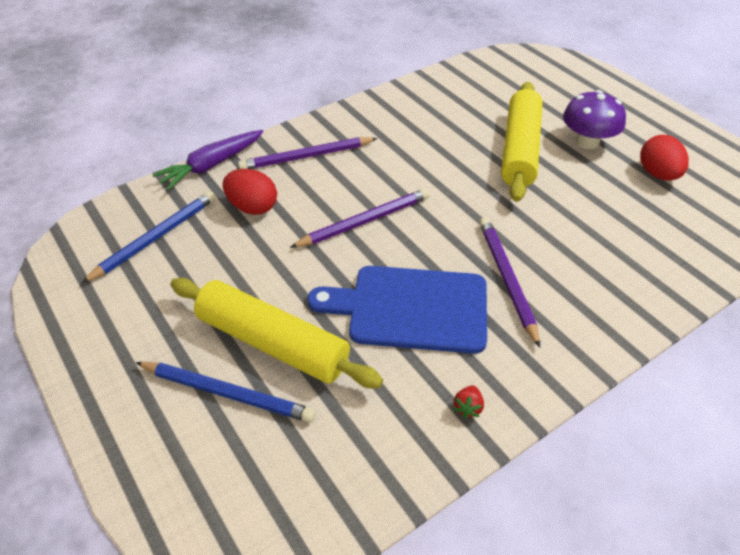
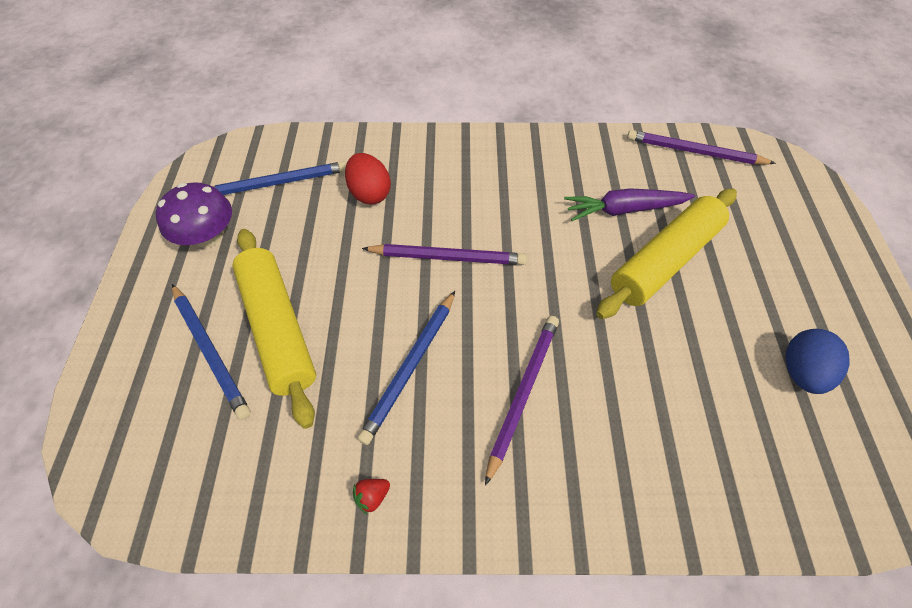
camera: 35 degrees right, 10 degrees up
purple carrot [153,130,263,190] -> purple carrot moved to [564,188,695,221]
purple pencil [238,137,378,169] -> purple pencil moved to [627,130,776,165]
blue cutting board [308,266,487,354] -> blue pencil [357,291,455,445]
purple mushroom [563,90,626,149] -> purple mushroom moved to [156,182,232,248]
red egg [640,135,689,181] -> blue egg [785,329,849,394]

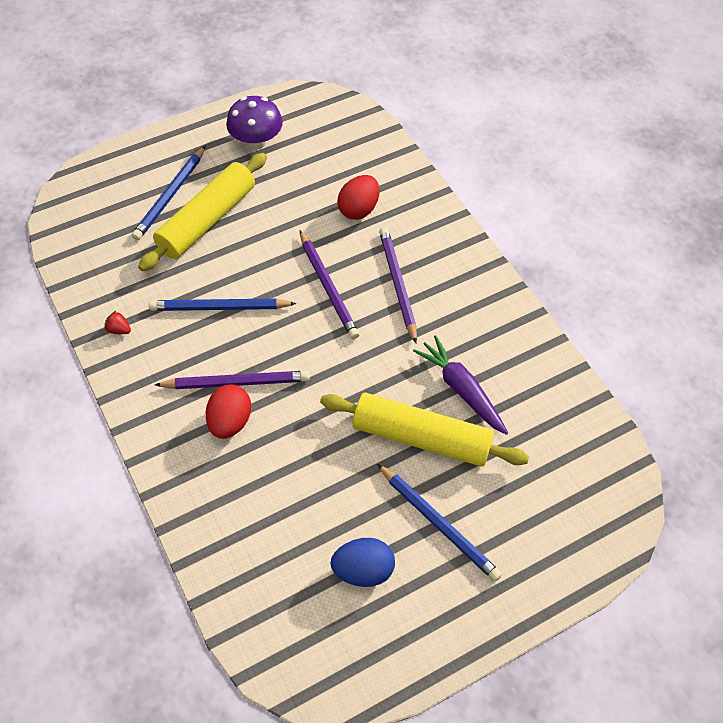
camera: 60 degrees right, 0 degrees up
blue pencil [213,161,347,195] -> blue pencil moved to [377,464,502,581]
purple pencil [627,130,776,165] -> purple pencil moved to [379,227,417,343]
none -> red egg [206,384,251,439]

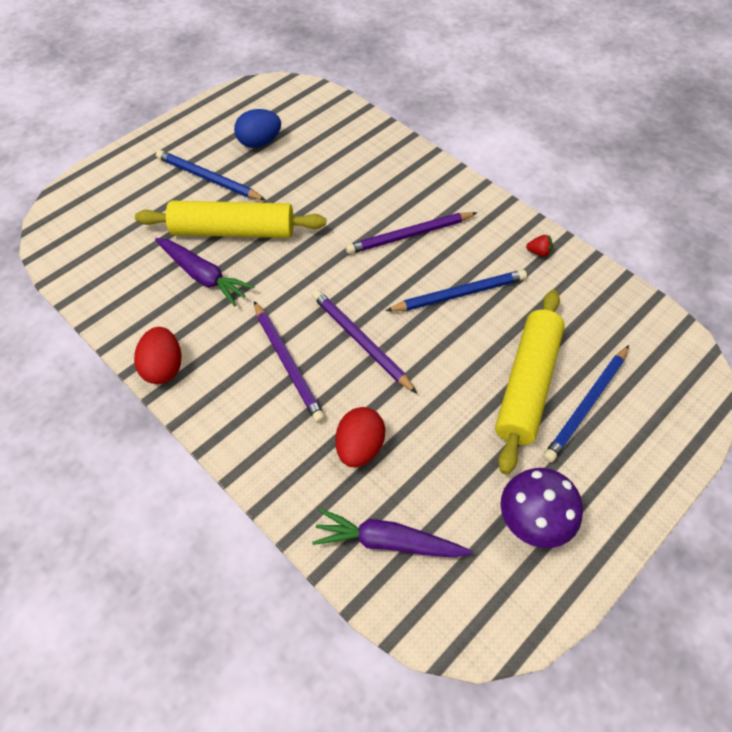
camera: 165 degrees right, 0 degrees up
blue pencil [132,146,206,240] -> blue pencil turned 150 degrees counterclockwise [543,345,629,463]
red egg [206,384,251,439] -> red egg moved to [134,327,181,384]
none -> purple carrot [312,508,472,558]

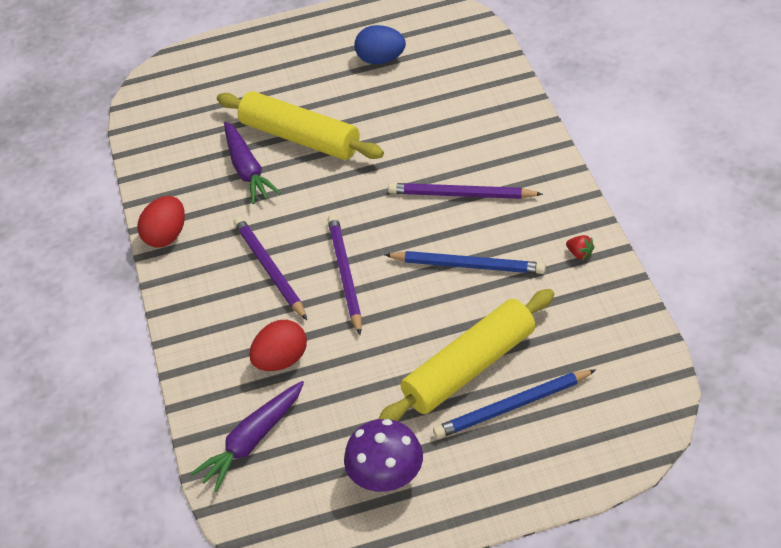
camera: 35 degrees right, 10 degrees down
blue pencil [156,150,266,200] -> none
purple pencil [254,301,325,423] -> purple pencil turned 150 degrees clockwise [234,217,307,320]
purple carrot [312,508,472,558] -> purple carrot turned 90 degrees counterclockwise [190,381,304,492]

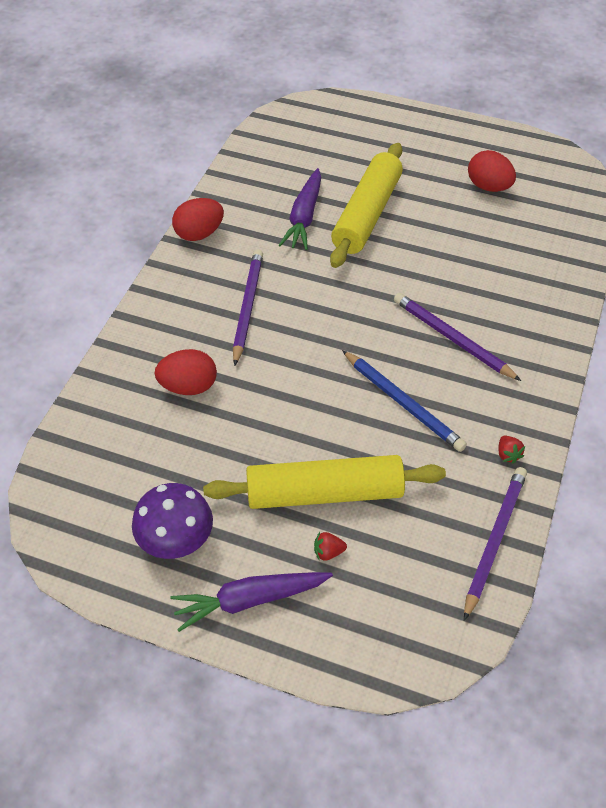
camera: 30 degrees right, 5 degrees up
purple carrot [190,381,304,492] -> purple carrot moved to [170,572,333,632]
yellow rolling pin [217,91,384,160] -> yellow rolling pin turned 45 degrees clockwise [330,143,403,268]
purple pencil [328,215,362,335] -> purple pencil moved to [464,467,527,621]
blue egg [354,25,406,64] -> red egg [468,150,516,192]
blue pencil [433,369,596,439] -> red strawberry [314,532,347,561]

